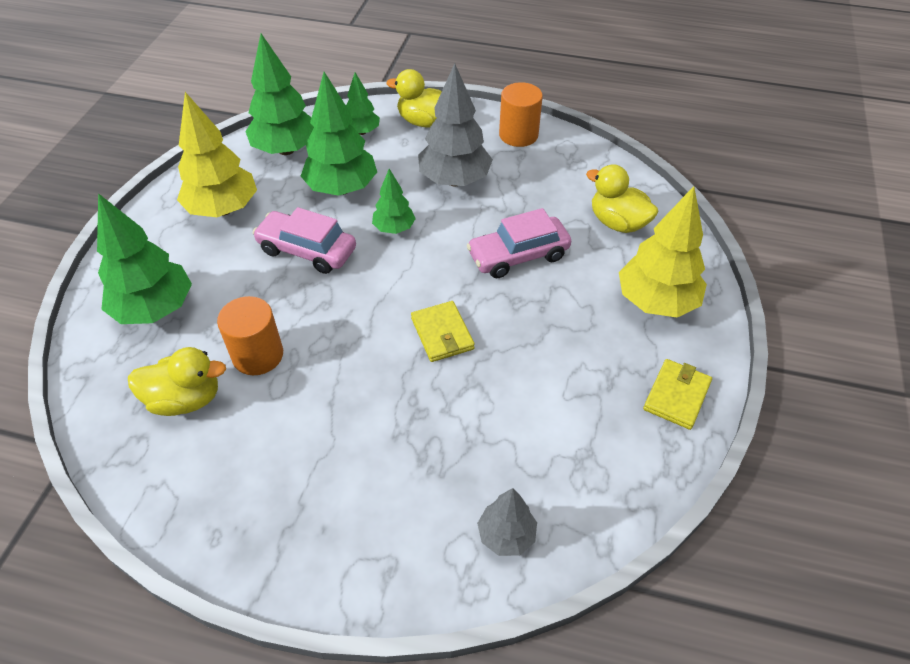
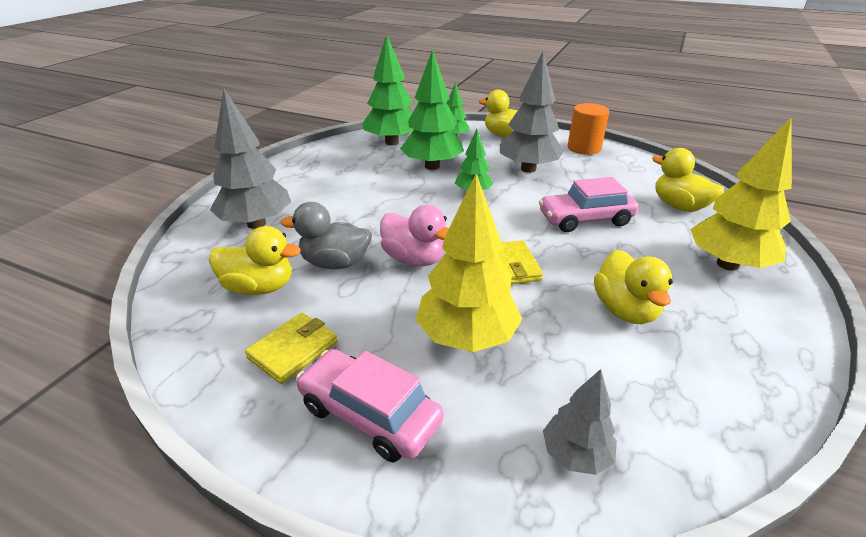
camera: 10 degrees right, 15 degrees down
green tree [97,193,192,324] -> grey tree [210,89,291,229]
yellow tree [177,92,257,217] -> yellow tree moved to [416,174,522,352]
orange cylinder [217,296,283,375] -> grey duck [281,202,372,269]
pink car [253,207,356,274] -> pink car moved to [296,349,444,463]
yellow wallet [643,359,712,430] -> yellow wallet moved to [245,313,338,384]
none -> pink duck [380,205,449,266]
none -> yellow duck [594,250,673,324]

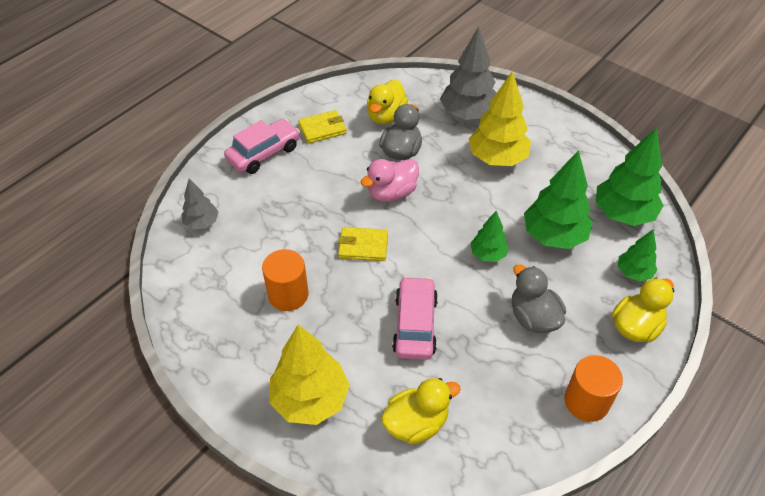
camera: 105 degrees right, 15 degrees up
yellow wallet [245,313,338,384] -> yellow wallet turned 75 degrees counterclockwise [298,110,347,144]
yellow tree [416,174,522,352] -> yellow tree moved to [469,71,531,166]
grey tree [500,52,564,173] -> grey duck [512,264,566,333]
yellow duck [594,250,673,324] -> orange cylinder [262,249,308,311]

